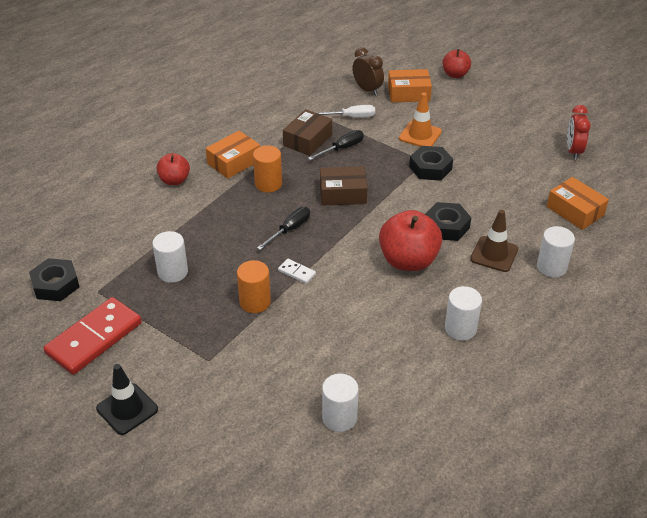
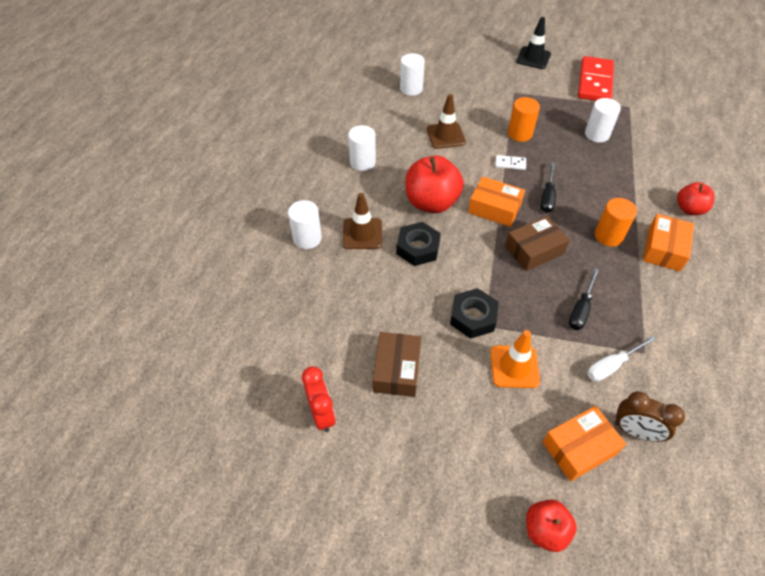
camera: 155 degrees right, 10 degrees up
black nut [29,258,80,301] -> none
brown box [283,109,332,156] -> brown box moved to [373,332,421,397]
orange box [547,177,609,230] -> orange box moved to [468,176,525,227]
none -> brown traffic cone [427,94,466,149]

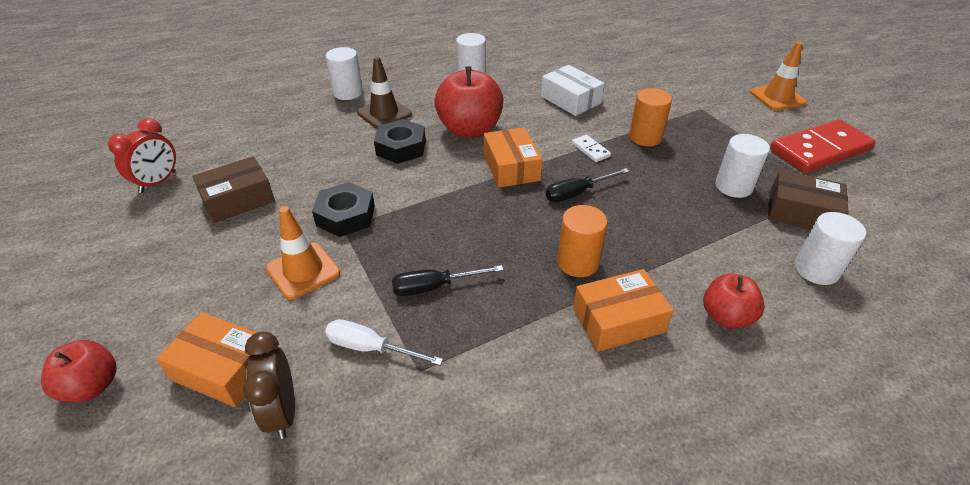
camera: 50 degrees right, 10 degrees down
white cylinder [400,53,425,96] -> white cylinder moved to [794,212,866,285]
brown traffic cone [427,94,466,149] -> white box [541,65,605,116]
brown box [505,216,570,271] -> brown box moved to [768,170,849,230]
black traffic cone [516,17,551,69] -> orange traffic cone [750,41,807,111]

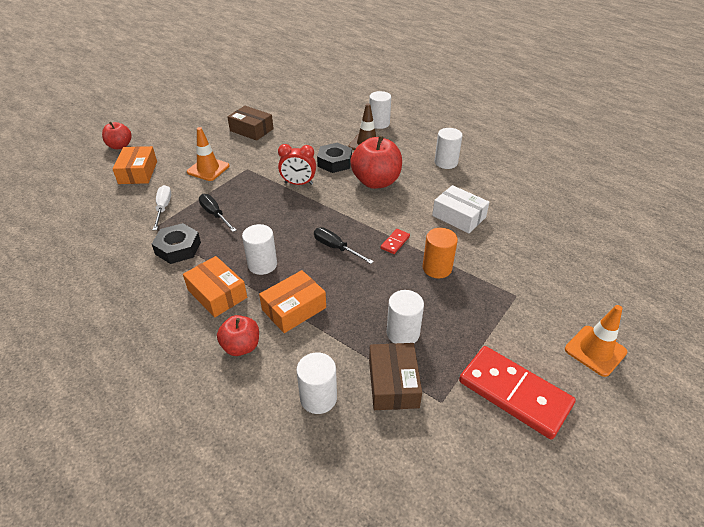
camera: 65 degrees right, 0 degrees up
red clock [108,118,176,193] -> red clock moved to [278,144,316,185]
brown clock [243,331,295,439] -> none
black nut [312,182,375,237] -> black nut moved to [152,223,201,264]
orange box [484,127,543,188] -> orange box moved to [259,270,326,333]
white box [541,65,605,116] -> white box turned 75 degrees counterclockwise [432,185,489,233]
orange cylinder [557,205,608,277] -> white cylinder [242,224,277,275]
white domino [572,135,611,162] -> red domino [381,229,410,254]

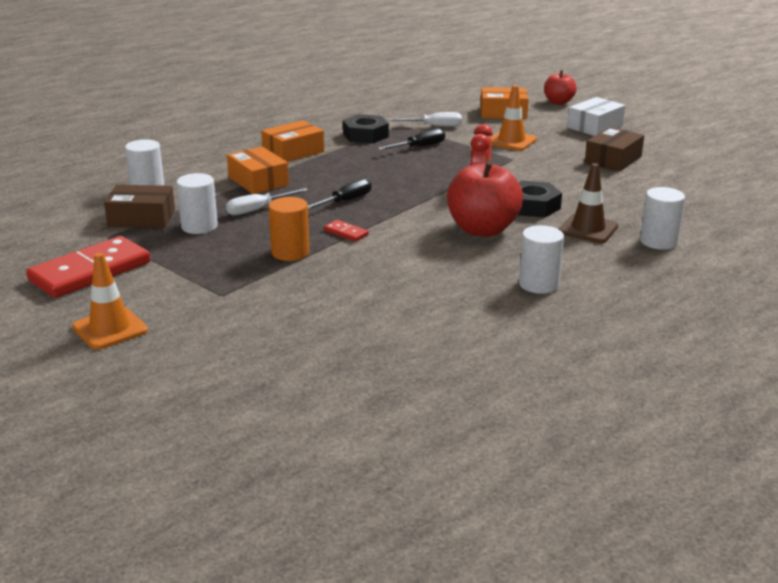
camera: 95 degrees right, 15 degrees down
red apple [217,315,259,356] -> none
white cylinder [242,224,277,275] -> none
white box [432,185,489,233] -> white box moved to [567,97,625,136]
none -> white screwdriver [226,188,308,215]

